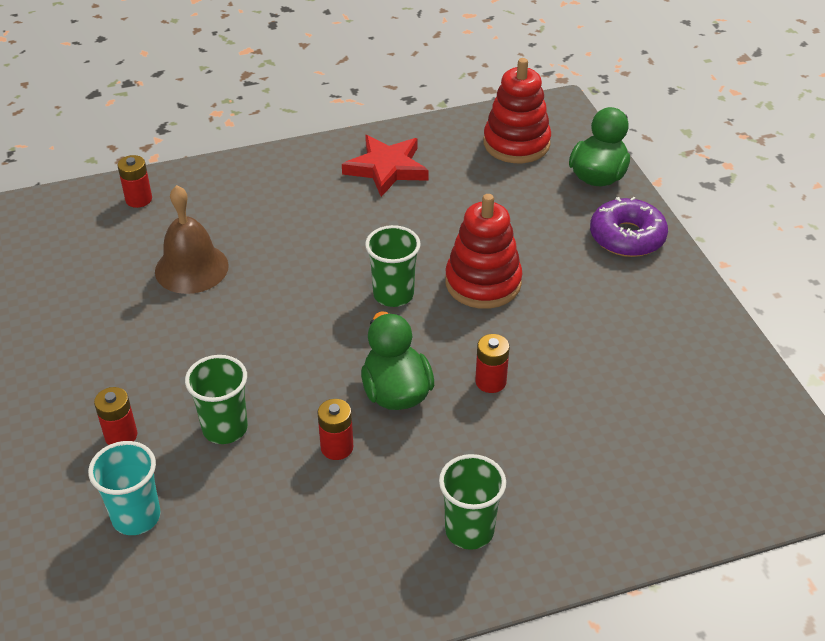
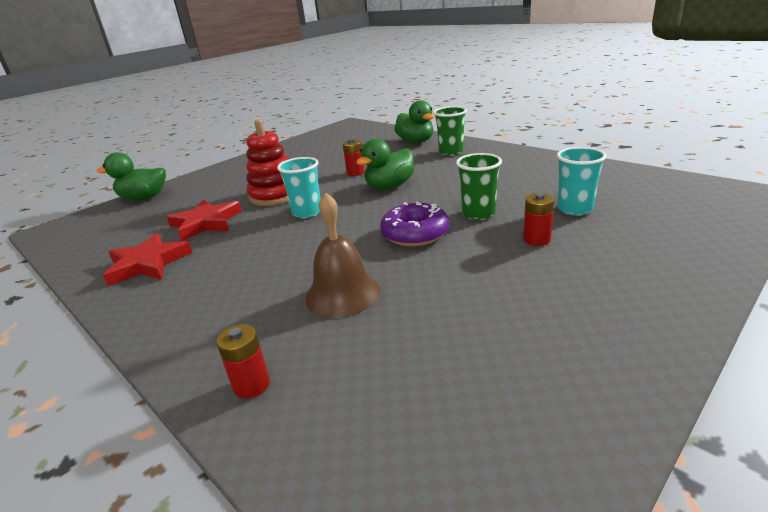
camera: 115 degrees left, 15 degrees down
red battery [317,399,353,460] -> none
green cup [365,225,421,307] -> turquoise cup [277,157,321,218]
red stacking toy [483,58,551,163] -> none
purple donut [590,197,668,257] -> purple donut moved to [380,202,449,247]
none -> red star [167,199,242,241]
none -> green duck [394,100,435,143]

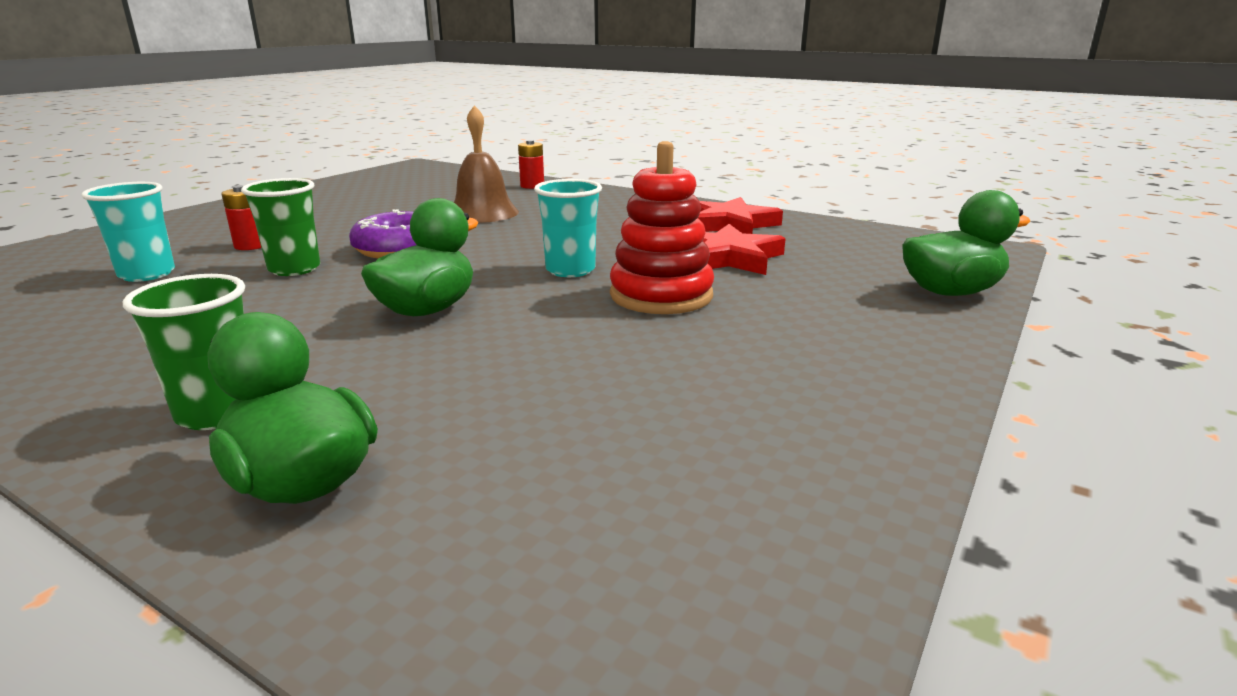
camera: 165 degrees right, 5 degrees down
red battery [343,139,365,176] -> none

